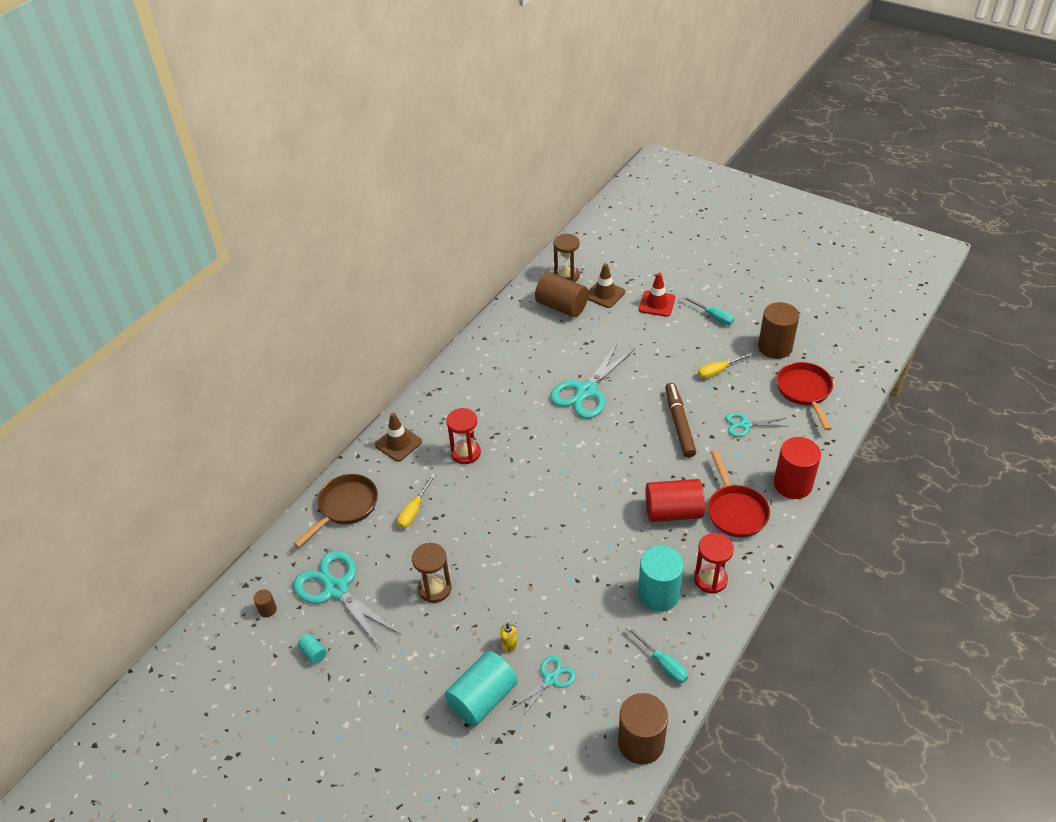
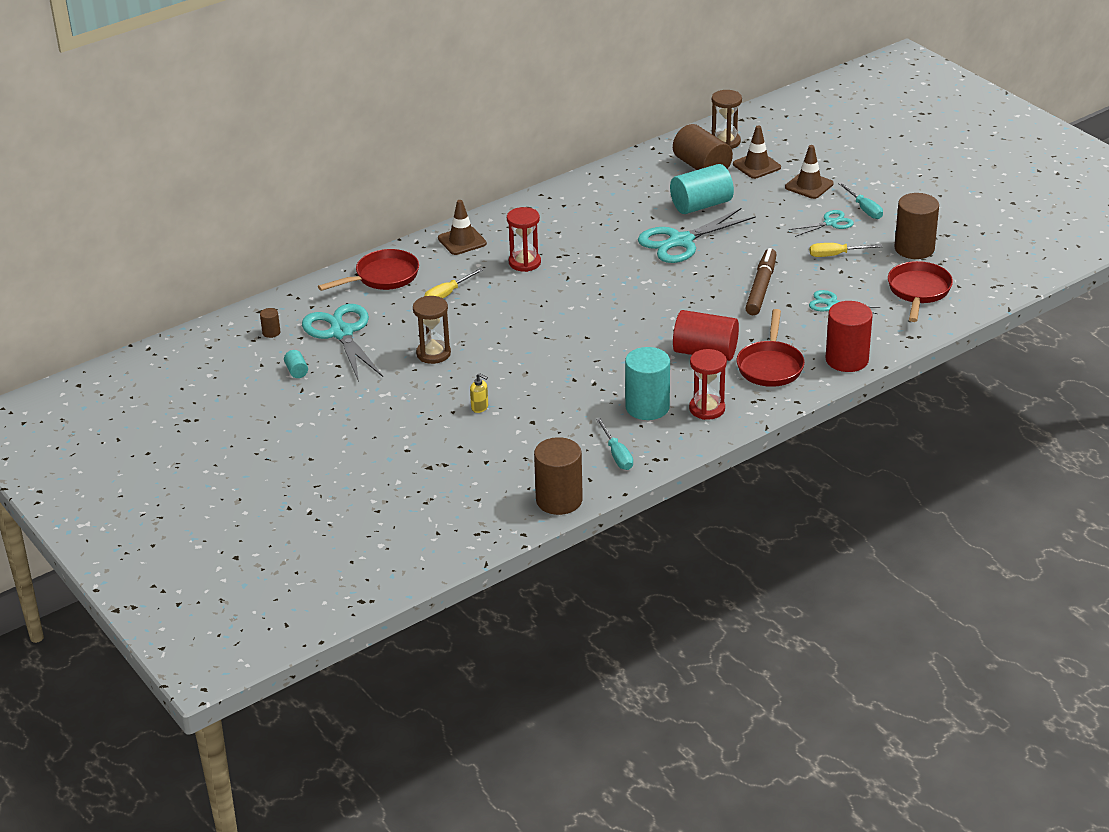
camera: 20 degrees right, 10 degrees down
brown pan [293,474,378,547] -> red pan [318,249,419,291]
turquoise cylinder [445,651,518,726] -> turquoise cylinder moved to [670,164,734,214]
turquoise scissors [512,656,576,718] -> turquoise scissors moved to [789,210,854,237]
red traffic cone [639,273,675,317] -> brown traffic cone [785,145,834,199]

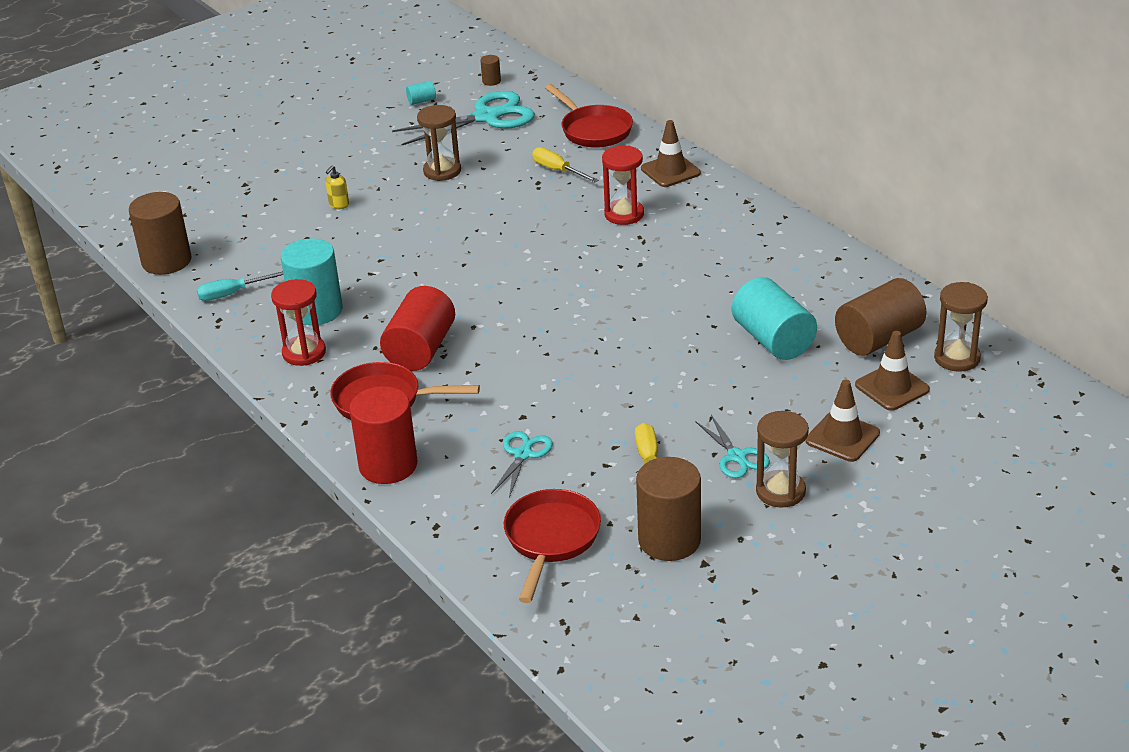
camera: 90 degrees right, 0 degrees up
turquoise scissors [638,208,756,263] -> none
brown marker [745,248,777,315] -> none
turquoise screwdriver [838,182,883,219] -> brown hourglass [756,411,809,508]
red pan [888,261,953,322] -> red pan turned 90 degrees counterclockwise [504,489,601,603]

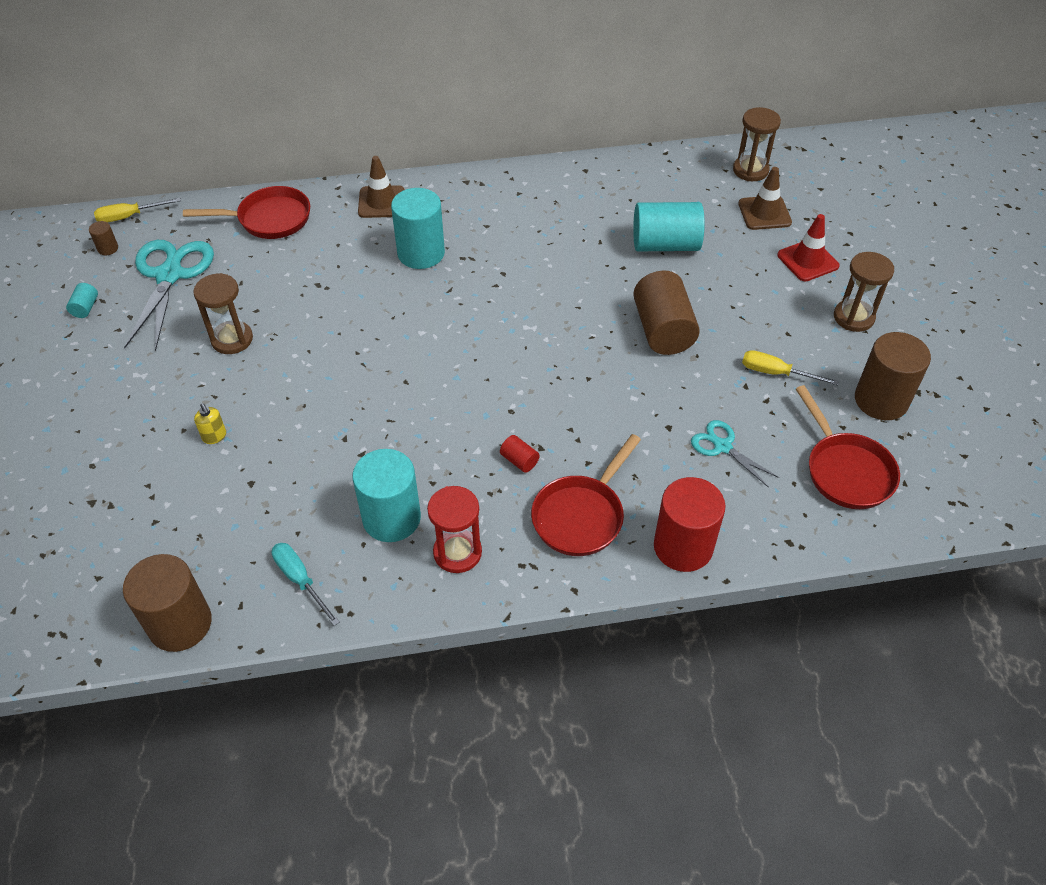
camera: 65 degrees left, 15 degrees up
turquoise screwdriver [197,271,284,301] -> turquoise screwdriver turned 135 degrees clockwise [272,543,340,626]
red cylinder [380,286,455,371] -> red cylinder [500,435,540,473], size x0.43
red pan [504,489,601,603] -> red pan turned 150 degrees counterclockwise [796,385,900,509]
yellow screwdriver [532,147,599,182] -> yellow screwdriver moved to [94,198,181,222]
red hourglass [602,146,644,225] -> turquoise cylinder [391,188,445,269]
turquoise scissors [695,415,770,478] -> none
brown traffic cone [805,380,880,462] -> red traffic cone [777,214,840,282]
brown cylinder [835,278,927,356] -> brown cylinder moved to [633,270,700,355]

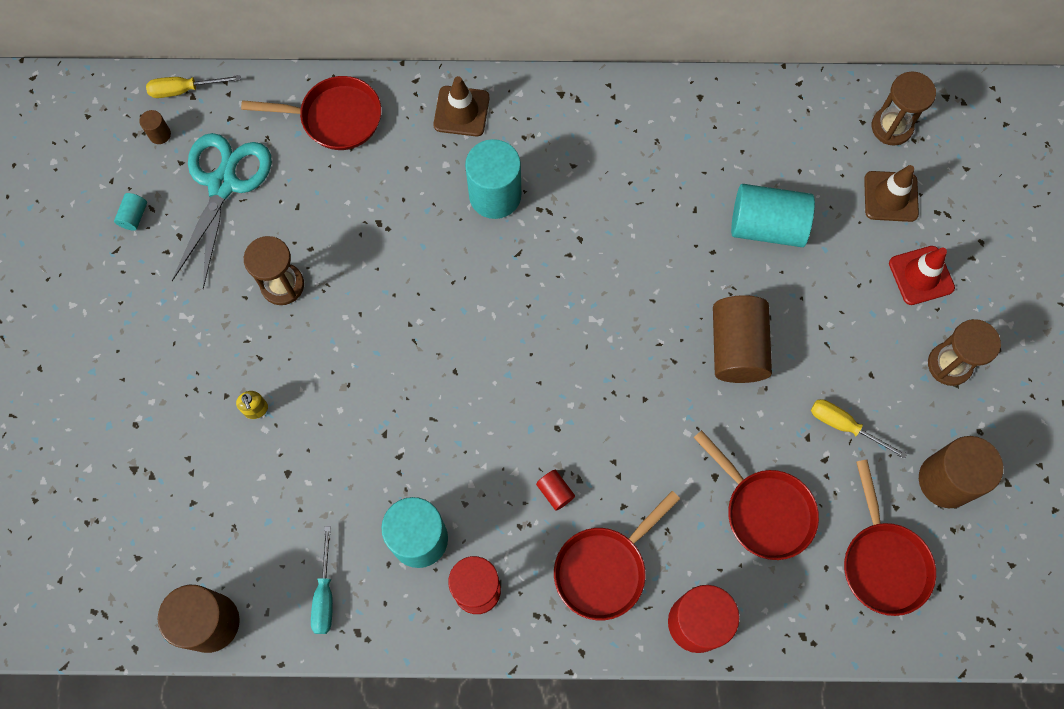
camera: 10 degrees right, 20 degrees up
turquoise screwdriver [272,543,340,626] -> turquoise screwdriver turned 150 degrees counterclockwise [311,526,333,634]
turquoise scissors [691,420,780,488] -> red pan [694,430,819,560]

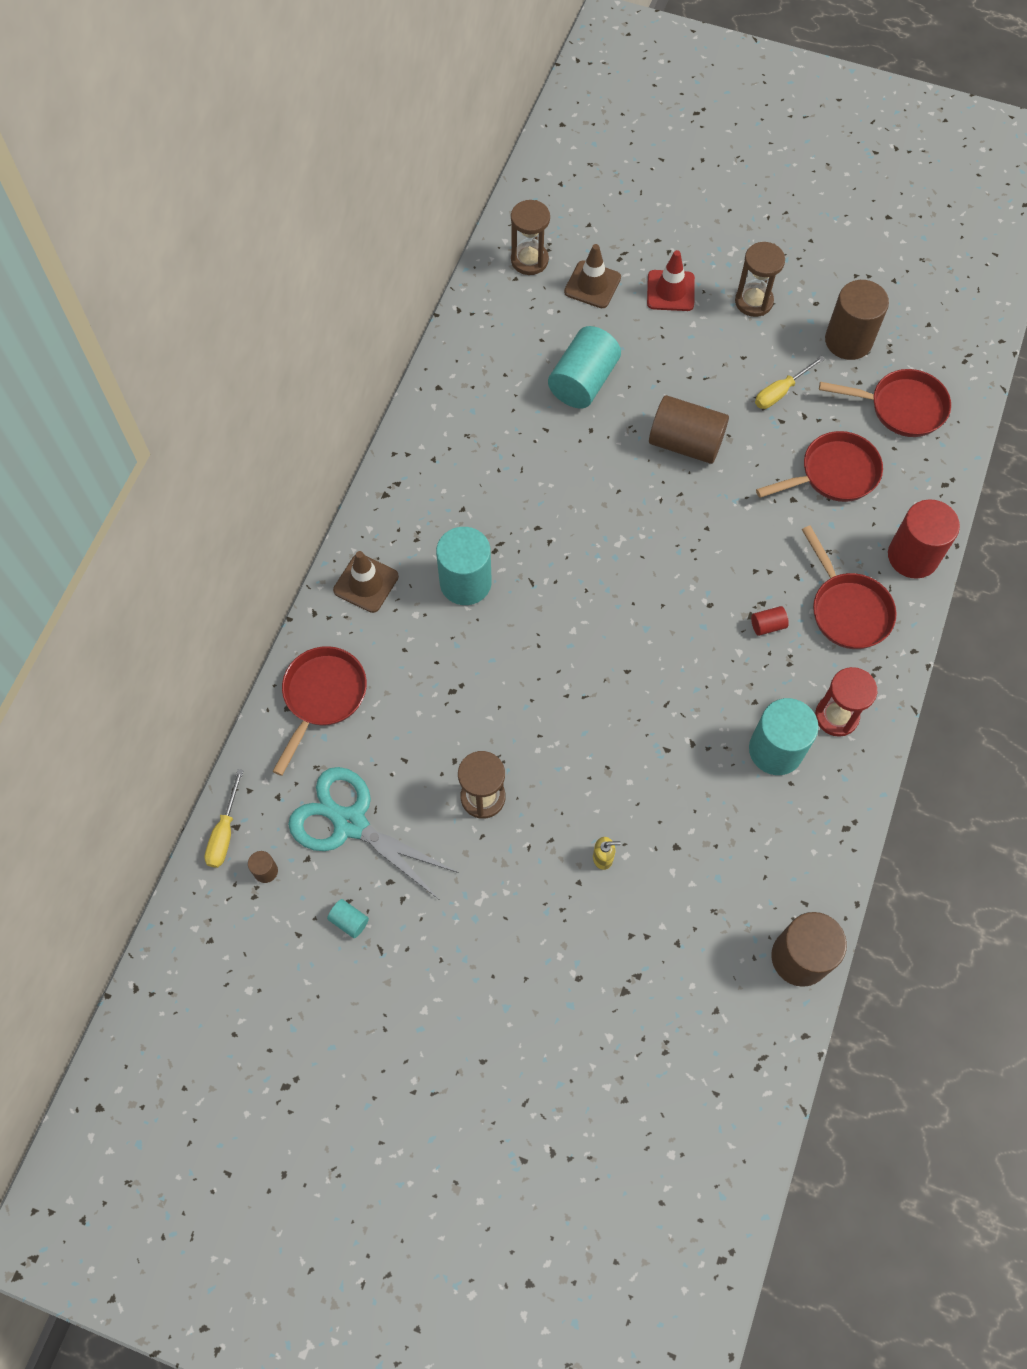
camera: 70 degrees left, 5 degrees down
turquoise screwdriver [311,526,333,634] -> none

